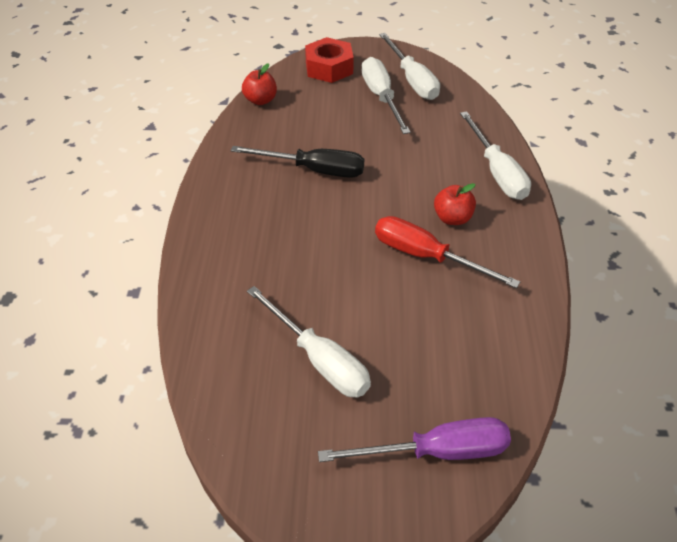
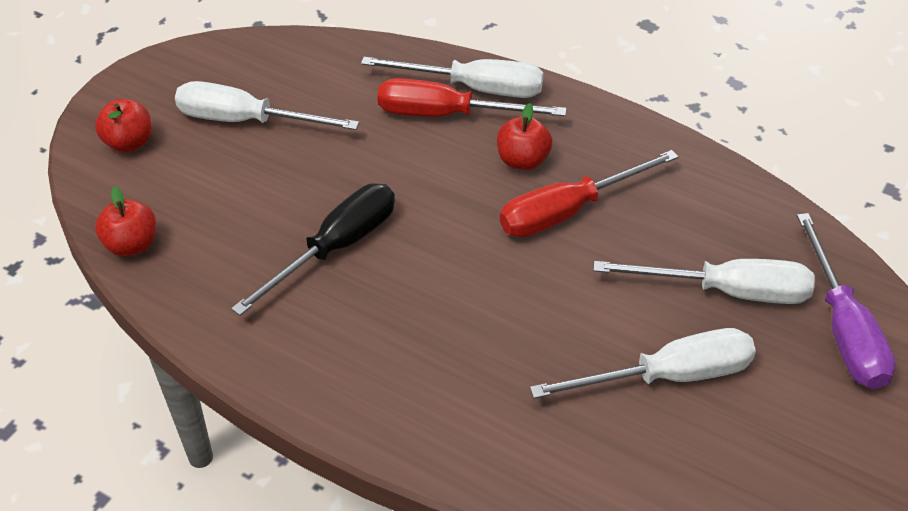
camera: 60 degrees left, 0 degrees up
red nut [305,37,354,83] -> red apple [95,99,151,152]
purple screwdriver [318,417,511,462] -> purple screwdriver turned 150 degrees clockwise [797,213,896,389]
white screwdriver [379,33,440,100] -> white screwdriver moved to [593,259,815,304]
none -> red screwdriver [377,78,567,117]

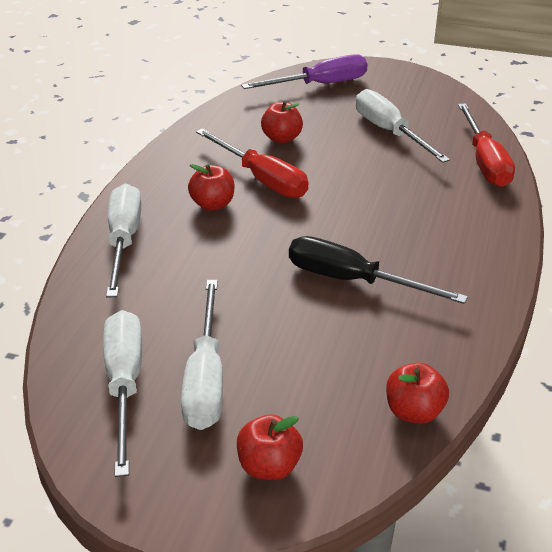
camera: 105 degrees left, 10 degrees down
red screwdriver [377,78,567,117] -> red screwdriver moved to [458,104,515,187]
white screwdriver [593,259,815,304] -> white screwdriver moved to [103,310,142,477]
none -> red apple [261,101,303,143]

